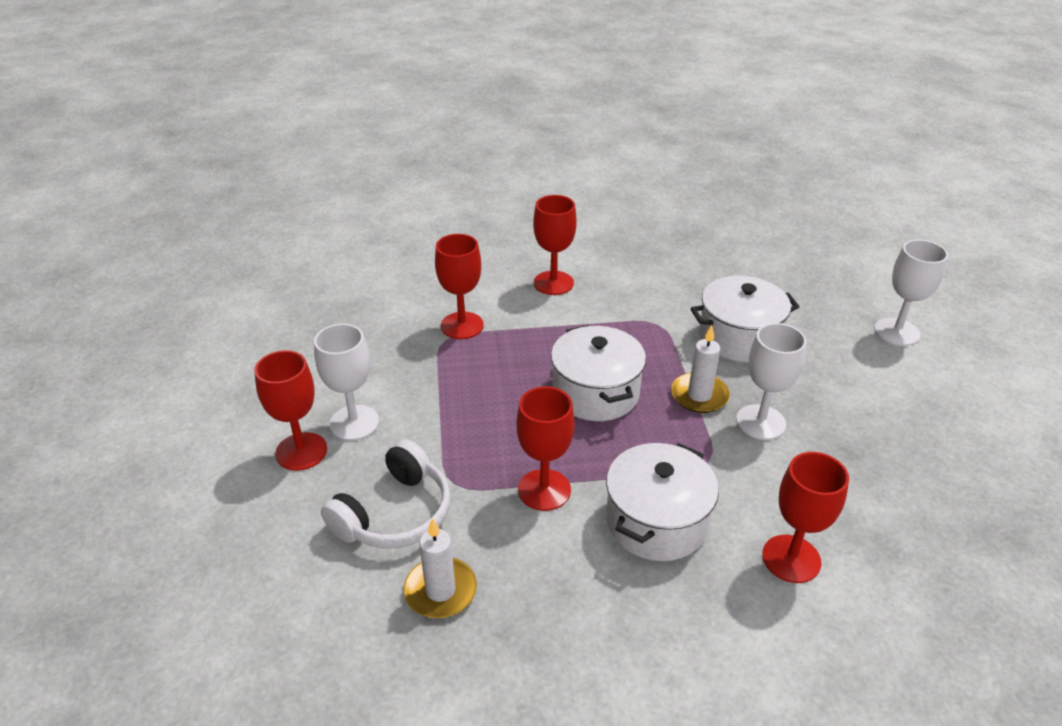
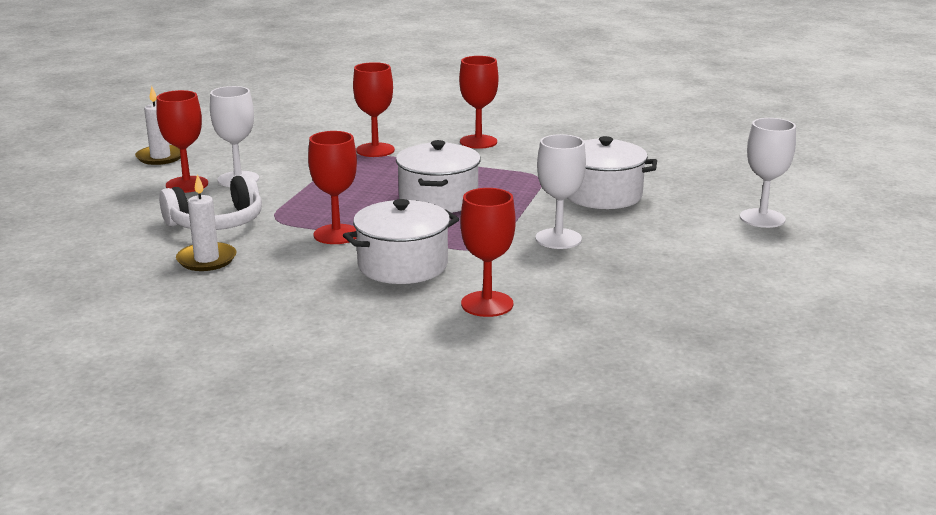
camera: 25 degrees right, 15 degrees down
white candle [671,325,730,413] -> white candle moved to [135,86,181,165]

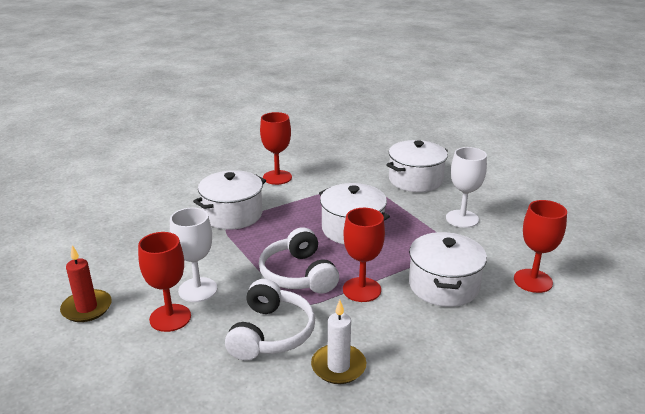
camera: 50 degrees left, 5 degrees up
white candle [135,86,181,165] -> red candle [60,245,112,322]
red goblet [353,62,395,157] -> white pot [193,170,266,230]
white goblet [740,118,796,228] -> none
none -> white headphones [259,227,339,294]

